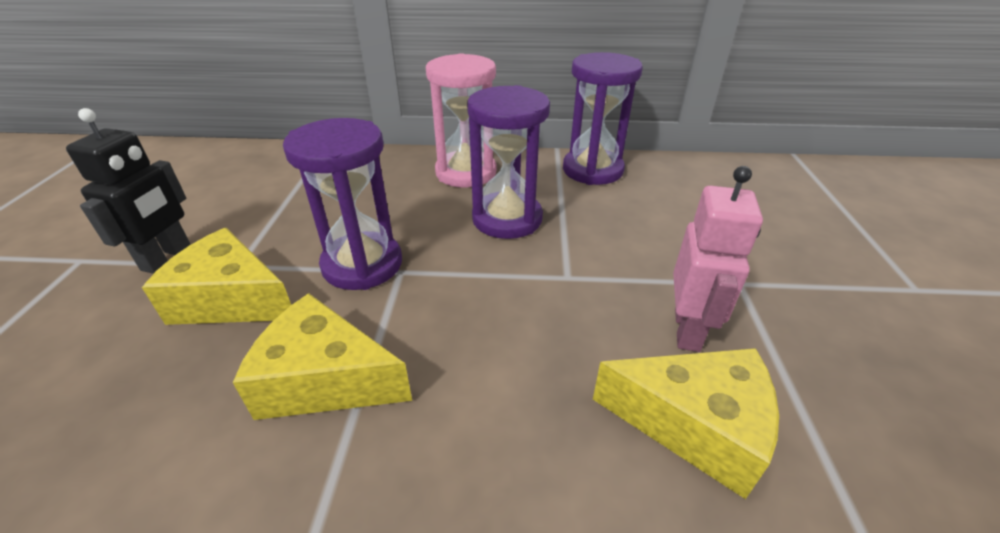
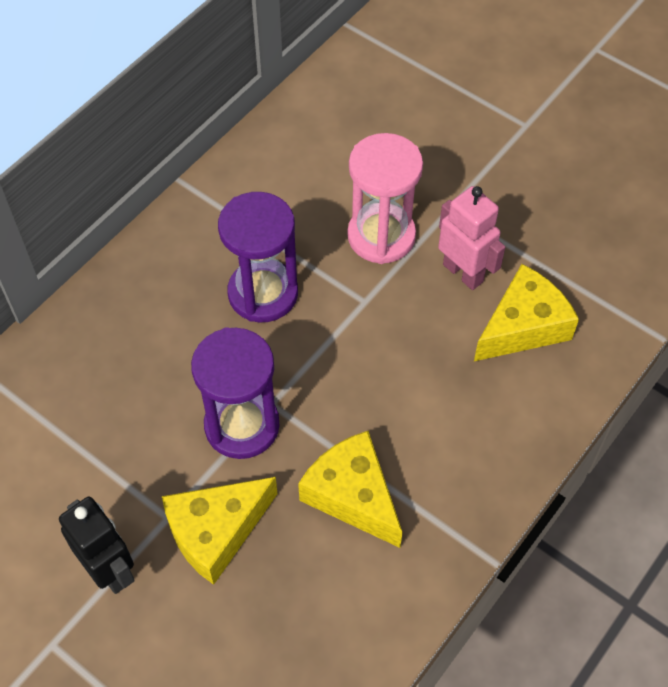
camera: 55 degrees left, 20 degrees up
yellow cheese [233,293,412,420] -> yellow cheese turned 90 degrees clockwise [298,431,402,548]
pink hourglass [426,53,497,188] -> pink hourglass moved to [347,133,423,264]
purple hourglass [563,52,643,185] -> none

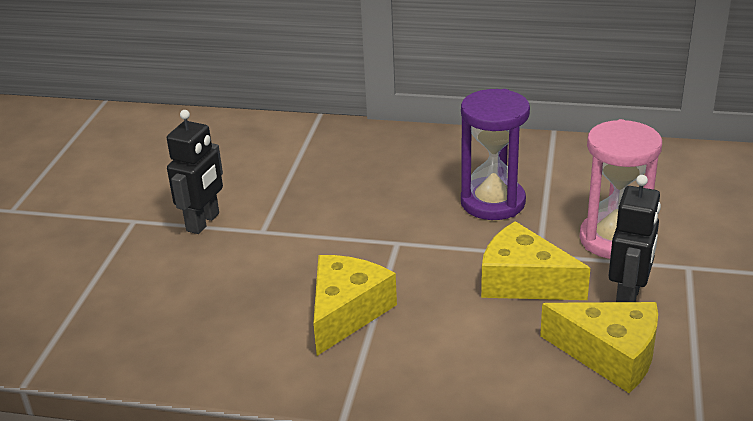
camera: 65 degrees right, 25 degrees down
yellow cheese [162,477,277,585] -> yellow cheese moved to [481,221,590,300]
purple hourglass [191,327,280,459] -> none
pink robot [438,186,505,290] -> black robot [609,175,661,302]

